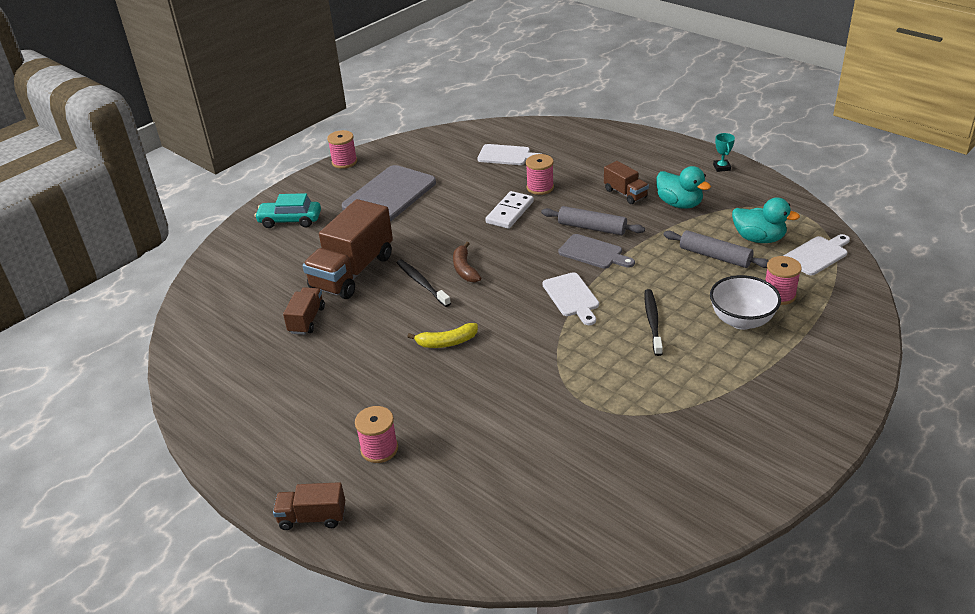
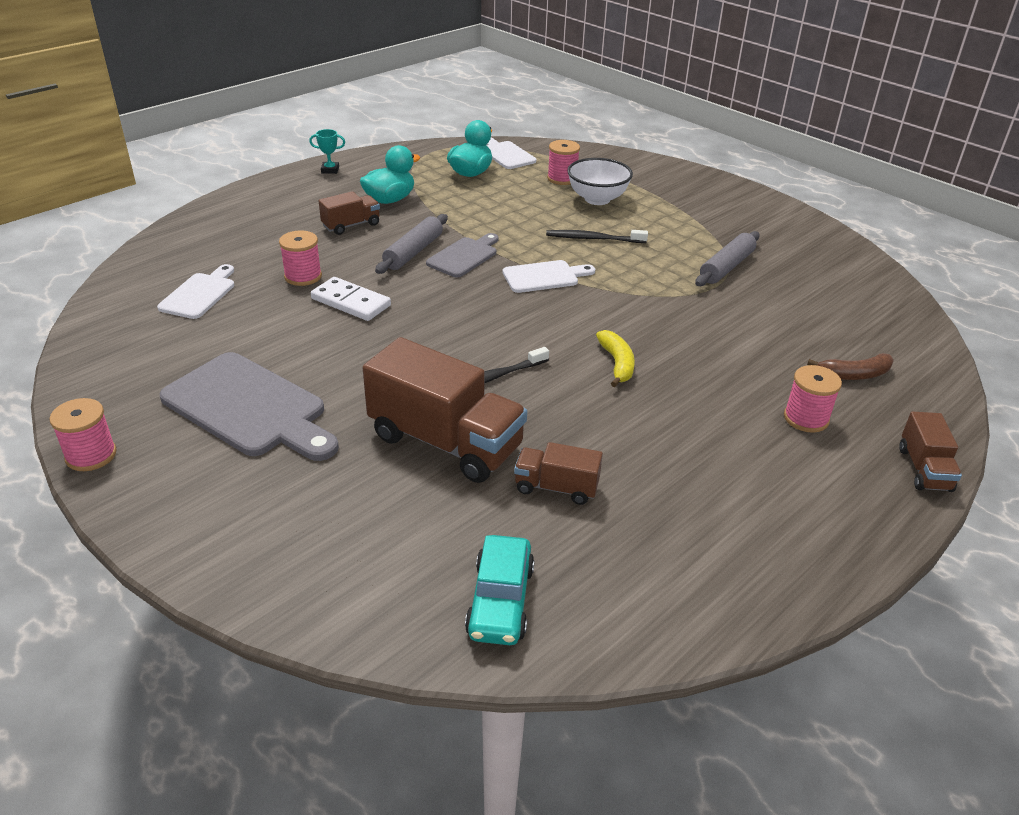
camera: 90 degrees left, 0 degrees up
turquoise car [255,193,321,228] -> turquoise car moved to [465,535,535,645]
brown banana [453,242,481,283] -> brown banana moved to [807,353,894,380]
grey rolling pin [663,230,769,268] -> grey rolling pin moved to [695,231,760,286]

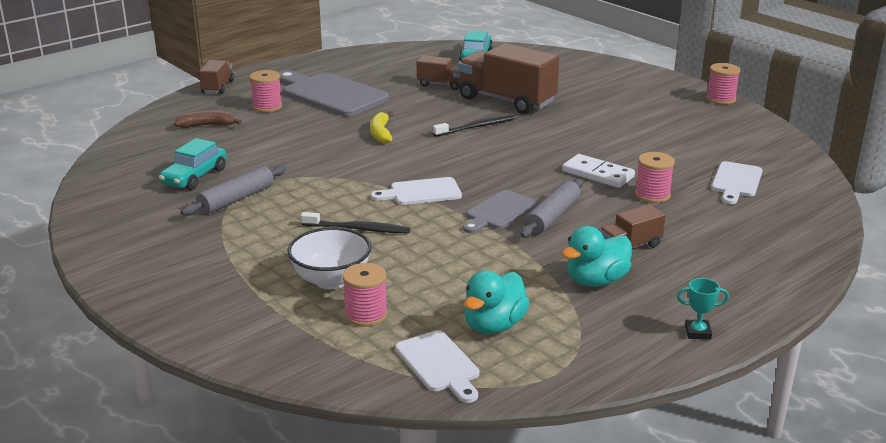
camera: 175 degrees left, 10 degrees down
grey cutting board [160,352,339,461] -> grey cutting board moved to [279,71,389,116]
none -> turquoise car [159,138,226,190]

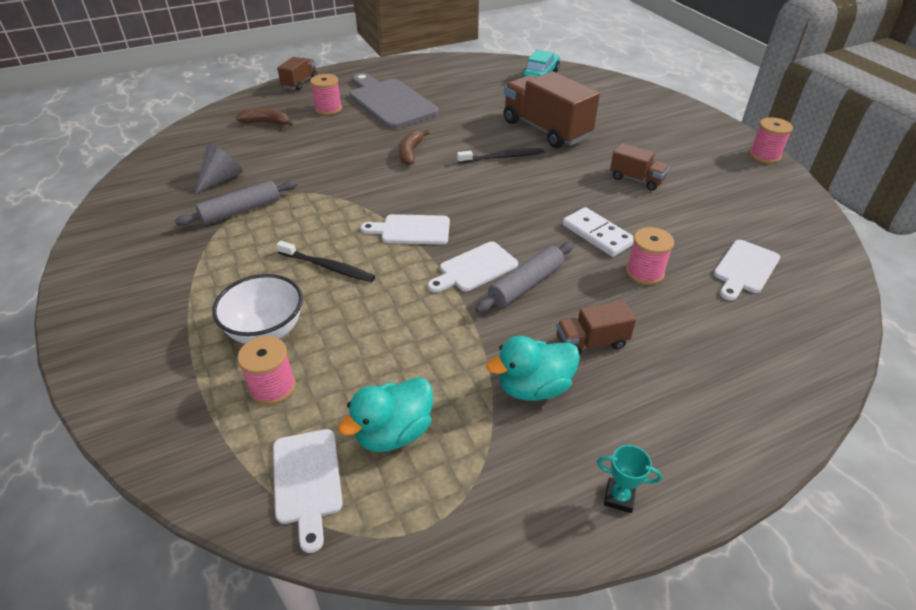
camera: 15 degrees right, 15 degrees up
turquoise car [159,138,226,190] -> grey cone [195,144,243,194]
yellow banana [370,111,393,144] -> brown banana [399,130,430,165]
brown truck [417,55,460,90] -> brown truck moved to [610,143,669,191]
grey cutting board [463,190,538,233] -> white cutting board [428,242,518,292]

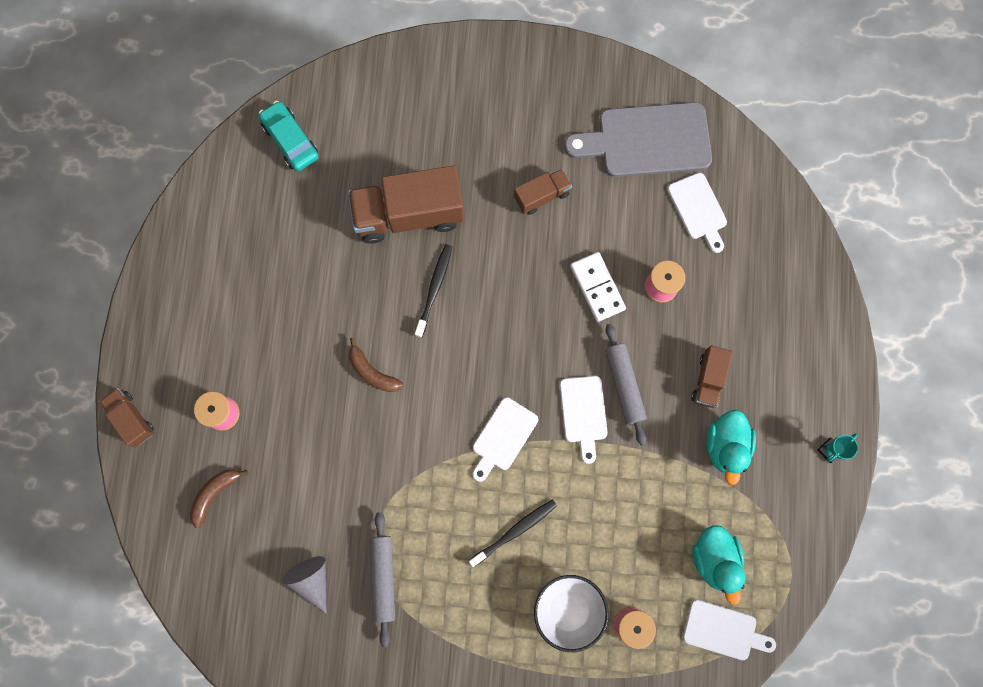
camera: 60 degrees left, 35 degrees up
grey cutting board [350,73,438,129] -> grey cutting board moved to [564,102,712,177]
white domino [563,207,634,257] -> white domino turned 75 degrees clockwise [570,252,626,322]
pink spool [749,117,793,163] -> none

